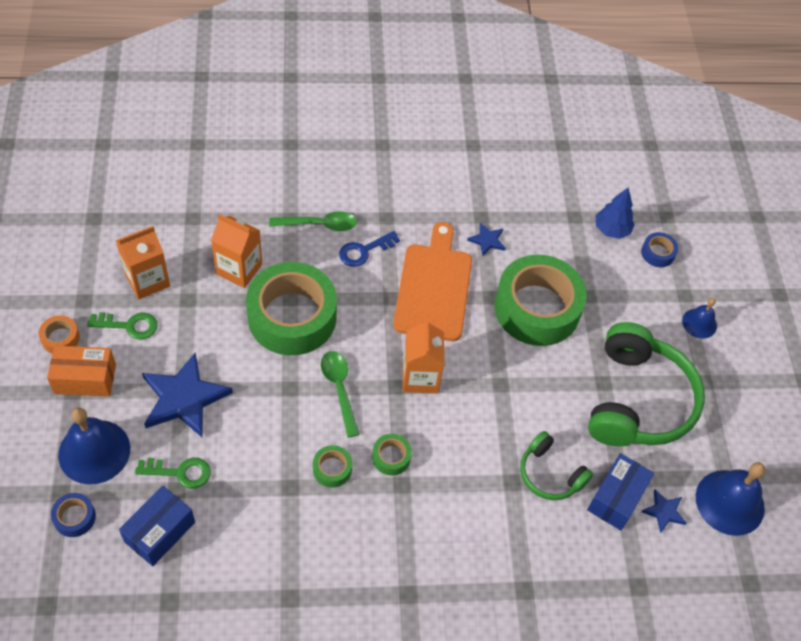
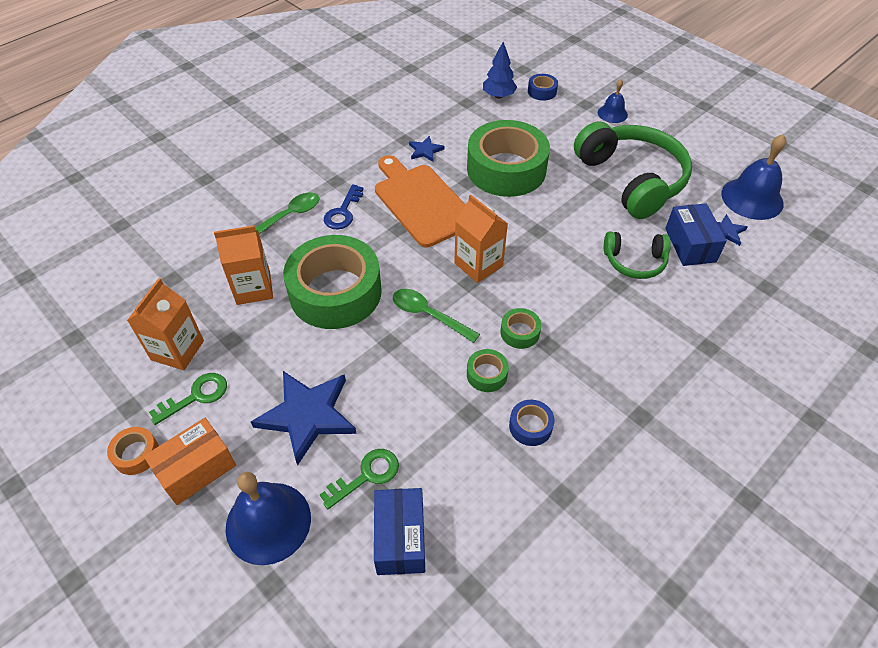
camera: 35 degrees left, 5 degrees down
blue tape [51,493,96,537] -> blue tape moved to [509,400,555,446]

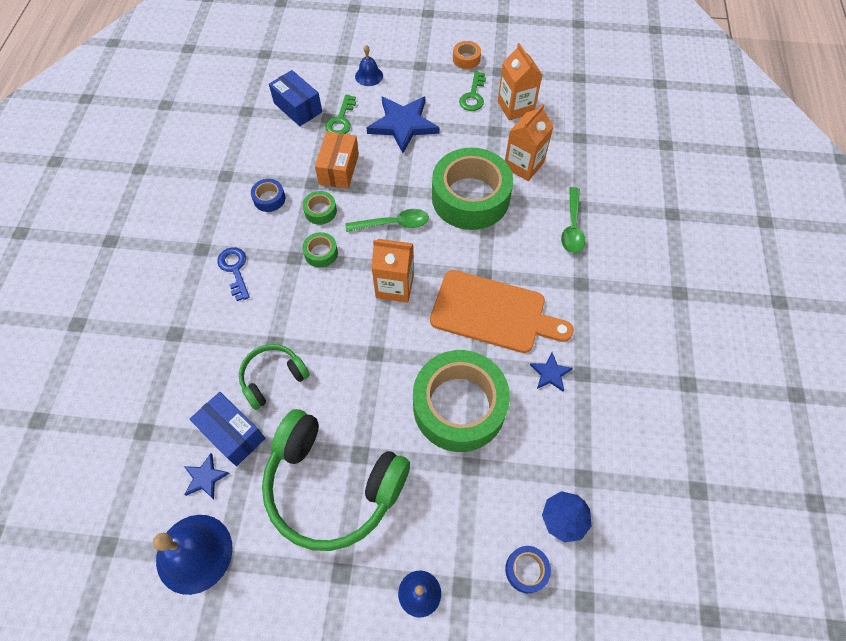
camera: 140 degrees right, 10 degrees up
orange box [144,418,236,505] -> orange box moved to [315,132,359,189]
blue bell [225,472,311,565] -> blue bell [355,45,383,86], size x0.56
blue key [324,184,363,229] -> blue key moved to [217,247,250,301]

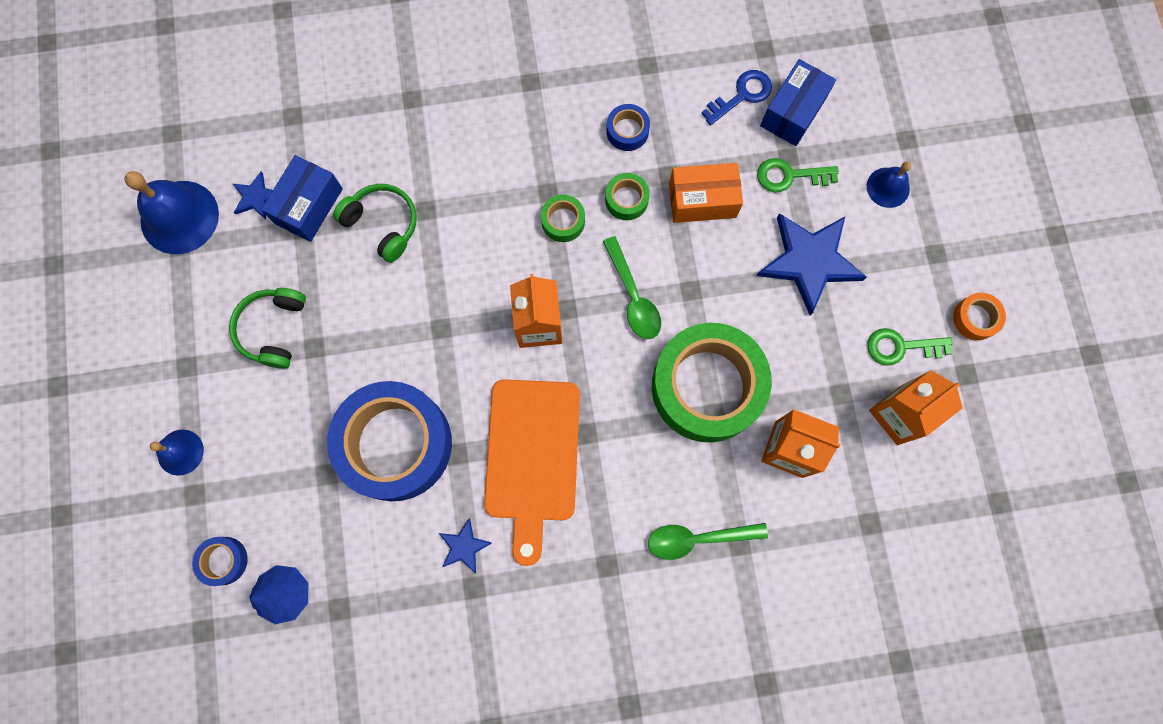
camera: 75 degrees right, 15 degrees up
blue key [217,247,250,301] -> blue key moved to [701,70,772,125]
green headphones [262,409,410,551] -> green headphones [229,288,306,369], size x0.52
green tape [413,350,510,452] -> blue tape [327,381,452,501]

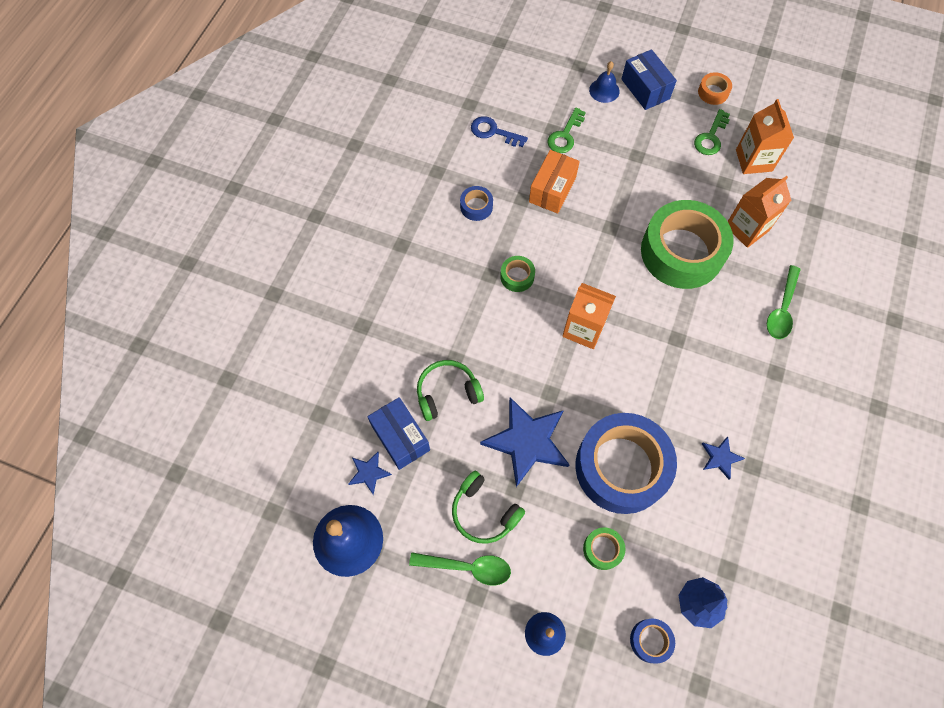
camera: 60 degrees left, 10 degrees down
orange cutting board [484,379,580,566] -> none
green spoon [603,236,661,339] -> green spoon moved to [409,552,511,586]
green tape [605,173,650,220] -> green tape moved to [583,528,625,570]
blue key [701,70,772,125] -> blue key turned 60 degrees counterclockwise [471,116,528,147]
blue star [757,213,867,315] -> blue star moved to [480,397,570,487]
blue box [760,59,836,146] -> blue box moved to [622,49,677,110]

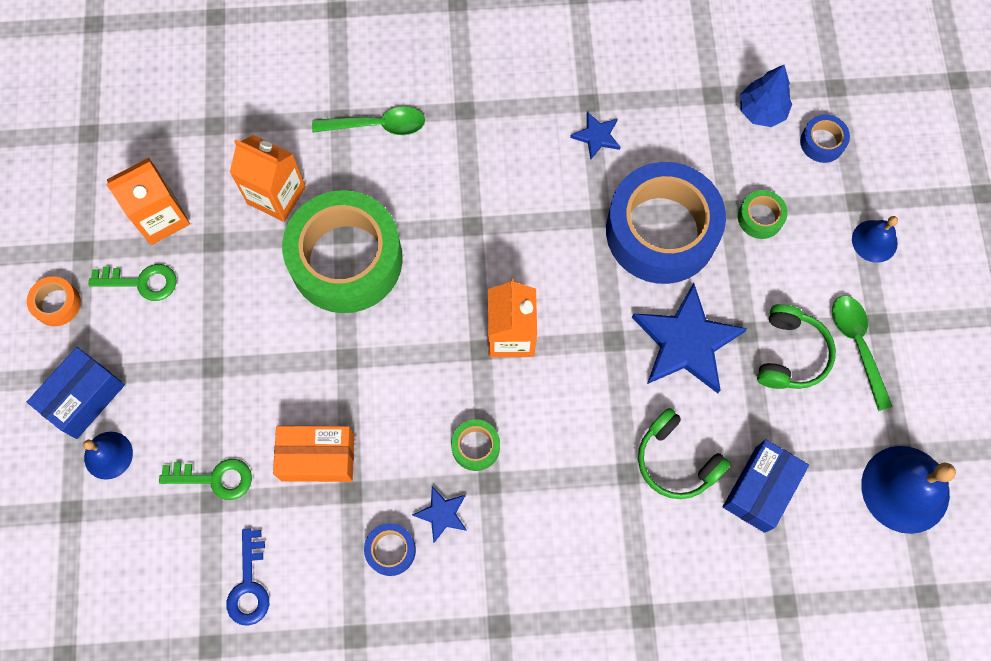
camera: 115 degrees left, 5 degrees up
blue star [348,452,392,495] -> blue star moved to [412,486,467,543]

